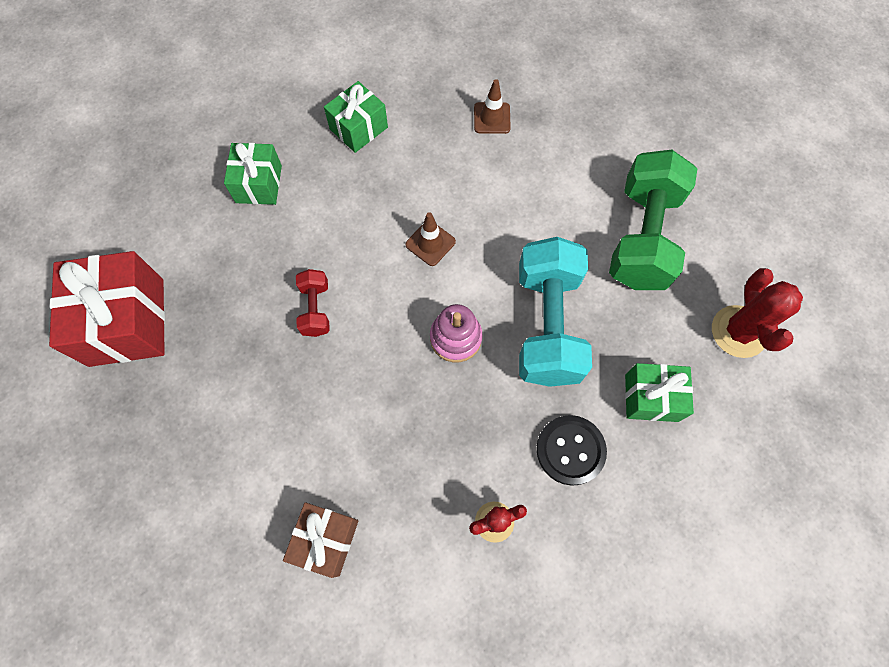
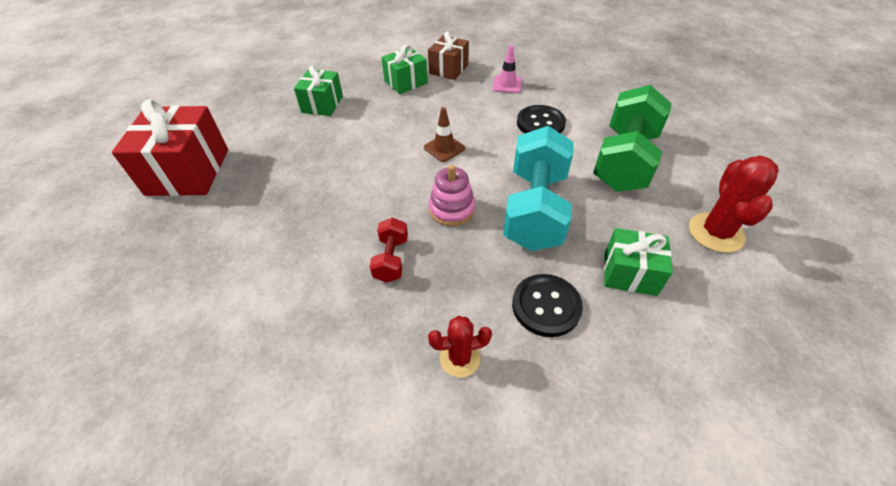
camera: 10 degrees right, 20 degrees down
brown gift [283,502,358,578] -> brown gift moved to [428,31,469,80]
red dumbbell [296,269,330,337] -> red dumbbell moved to [370,217,408,283]
brown traffic cone [474,79,511,134] -> pink traffic cone [493,45,522,93]
none -> black button [517,105,566,134]

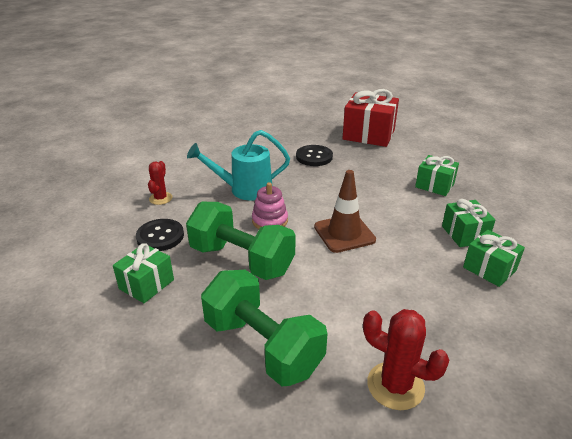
camera: 110 degrees right, 15 degrees down
red dumbbell [370,217,408,283] -> turquoise watering can [187,130,290,201]
brown traffic cone [424,107,465,162] -> brown traffic cone [314,170,376,253], size x1.69
brown gift [428,31,469,80] -> green gift [463,230,525,287]
pink traffic cone [493,45,522,93] -> none
turquoise dumbbell [503,126,574,251] -> green dumbbell [186,202,296,280]
black button [517,105,566,134] -> black button moved to [296,145,333,166]
red cactus [689,156,779,253] -> red cactus moved to [363,309,449,410]

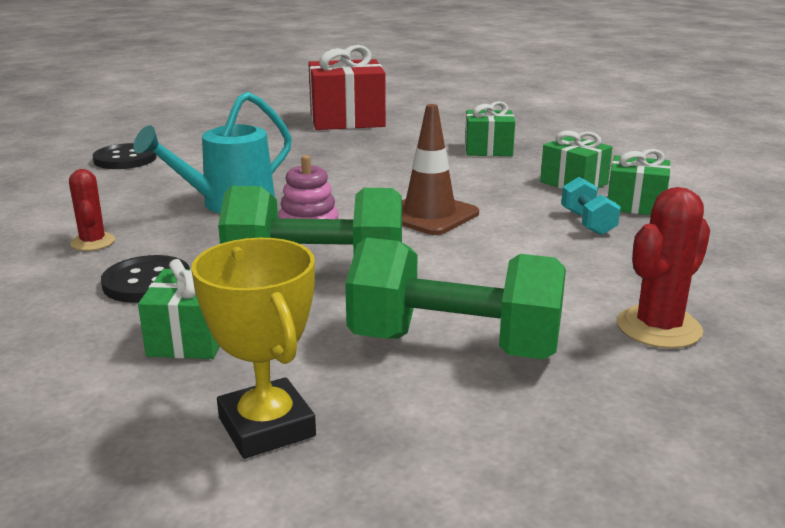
camera: 30 degrees left, 10 degrees down
black button [296,145,333,166] -> black button moved to [93,143,157,169]
red cactus [363,309,449,410] -> red cactus turned 45 degrees counterclockwise [617,187,710,348]
none -> yellow trophy [191,238,316,459]
none -> turquoise dumbbell [561,177,621,235]

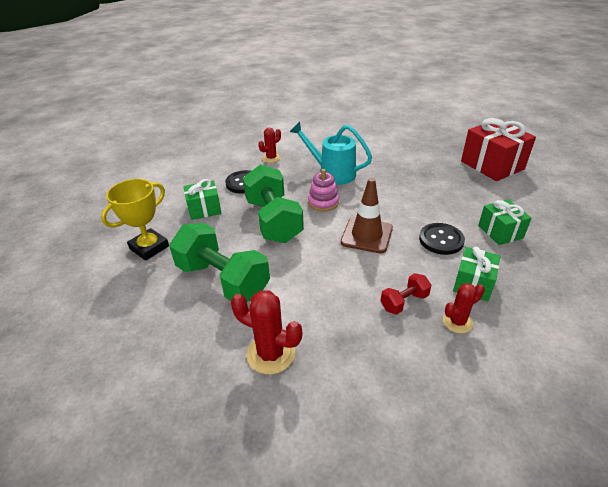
camera: 70 degrees right, 15 degrees up
black button [93,143,157,169] -> black button moved to [419,223,465,255]
green dumbbell [345,238,566,360] -> green dumbbell turned 45 degrees counterclockwise [169,223,270,302]
turquoise dumbbell [561,177,621,235] -> red dumbbell [380,273,431,315]
green gift [608,149,671,215] -> red cactus [443,283,485,333]

